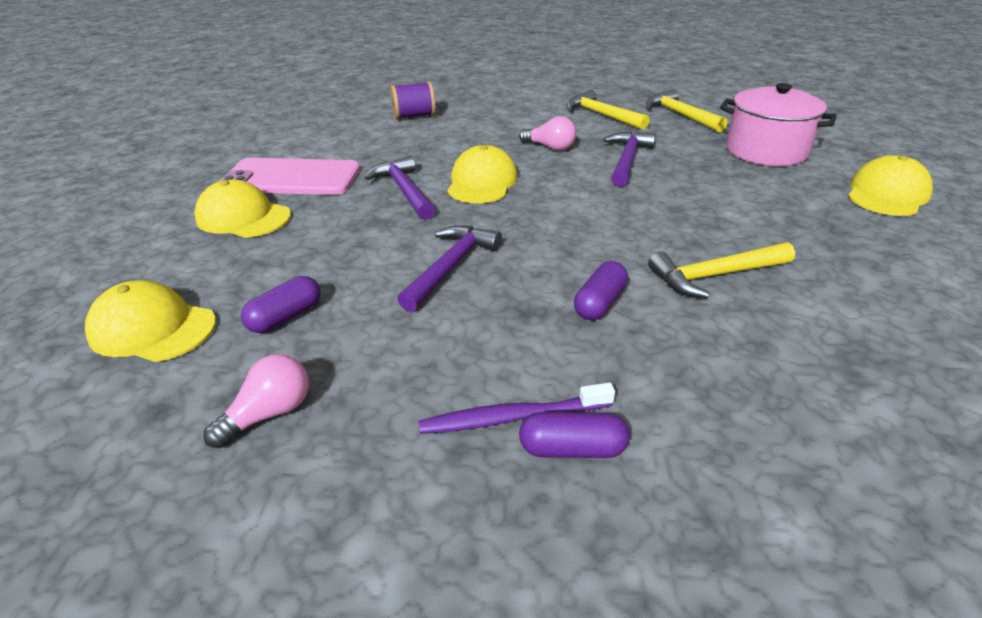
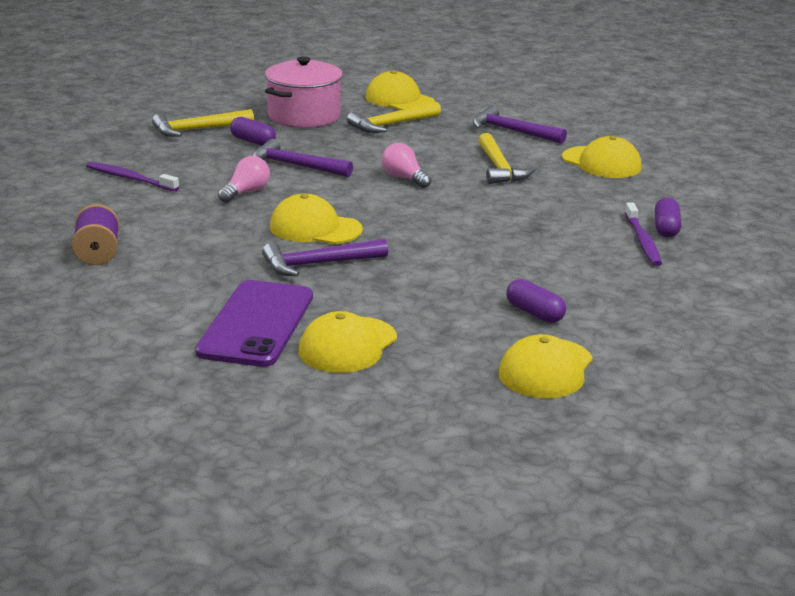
camera: 85 degrees left, 10 degrees down
pink light bulb [204,354,309,448] -> pink light bulb moved to [382,143,431,188]
pink phone [221,158,360,195] -> purple phone [195,280,313,367]
purple hammer [397,225,502,312] -> purple hammer moved to [473,106,567,144]
yellow hammer [567,90,650,130] -> yellow hammer moved to [347,102,441,133]
purple capsule [574,261,628,320] -> purple capsule moved to [230,117,276,146]
none -> purple toothbrush [86,162,179,191]
none -> yellow cap [562,136,642,178]

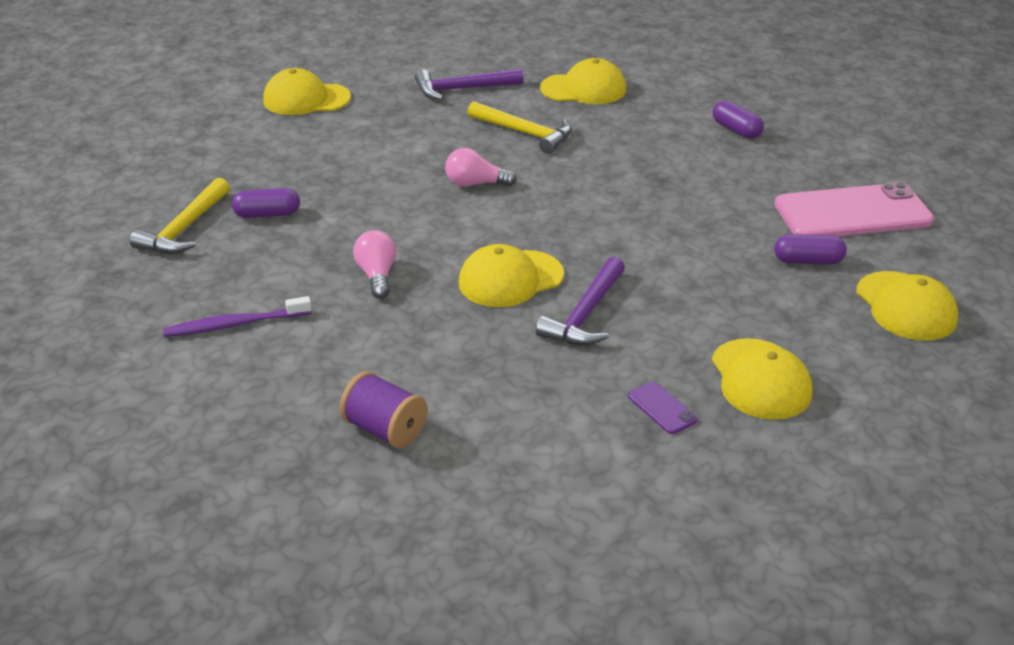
camera: 45 degrees left, 10 degrees up
purple phone [195,280,313,367] -> purple phone [628,381,698,434], size x0.40
purple hammer [253,139,353,177] -> none
pink pot [265,57,343,128] -> none
yellow hammer [347,102,441,133] -> none
purple toothbrush [625,202,662,266] -> none
none -> pink phone [774,182,934,237]

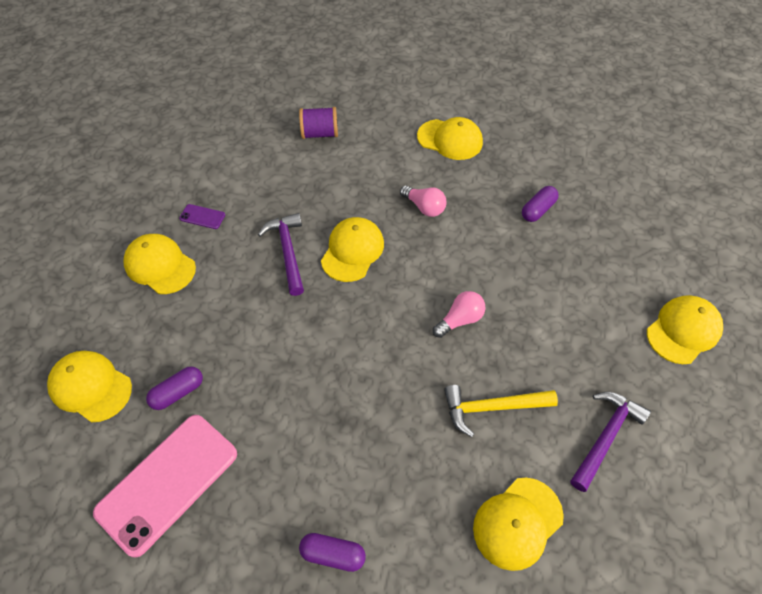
camera: 140 degrees right, 20 degrees up
yellow hammer [130,178,230,254] -> none
purple toothbrush [163,296,312,337] -> yellow cap [417,117,483,160]

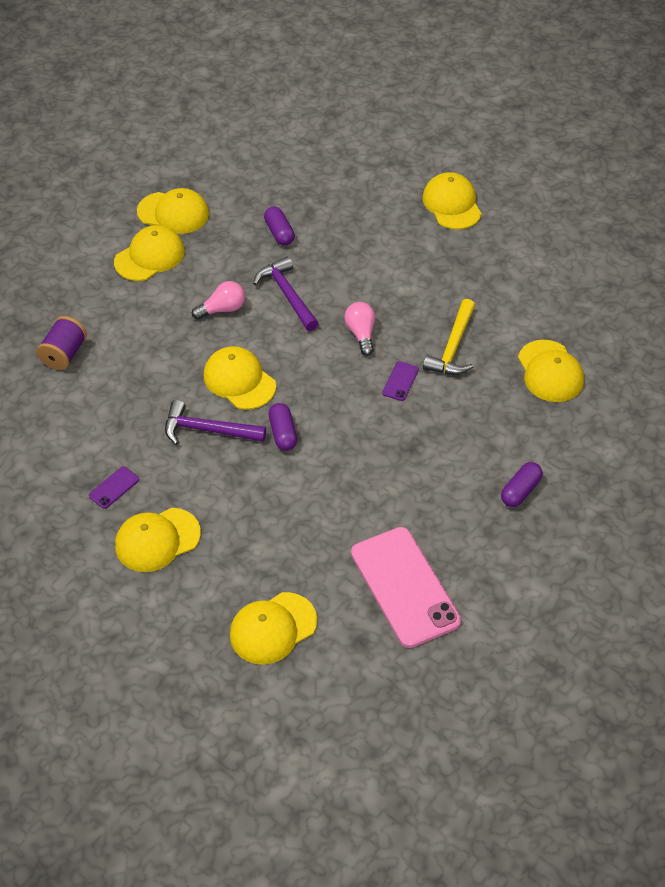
camera: 65 degrees left, 5 degrees down
purple capsule [146,366,203,410] -> purple capsule moved to [269,403,297,451]
purple hammer [570,392,651,492] -> purple hammer moved to [253,257,319,331]
none -> yellow cap [137,188,209,234]
none -> purple phone [382,361,419,401]

